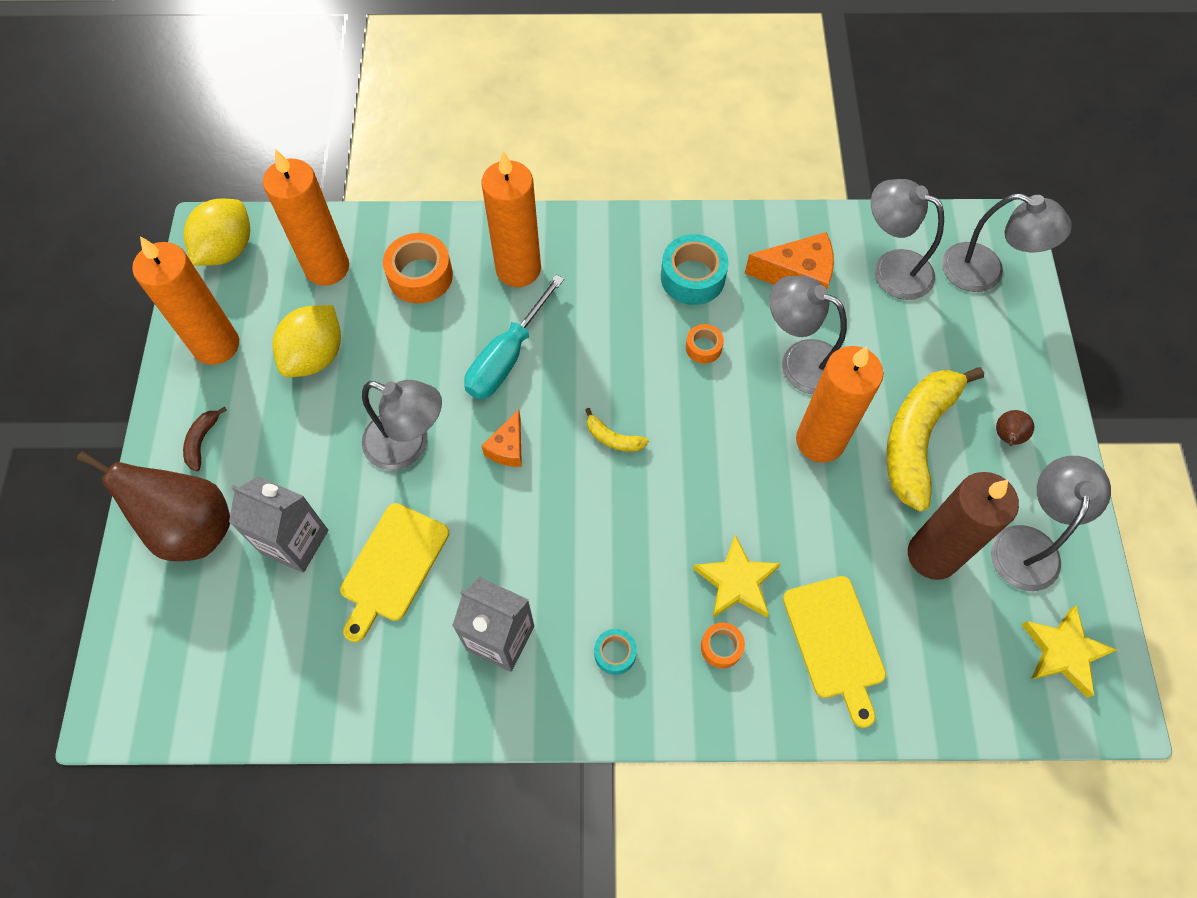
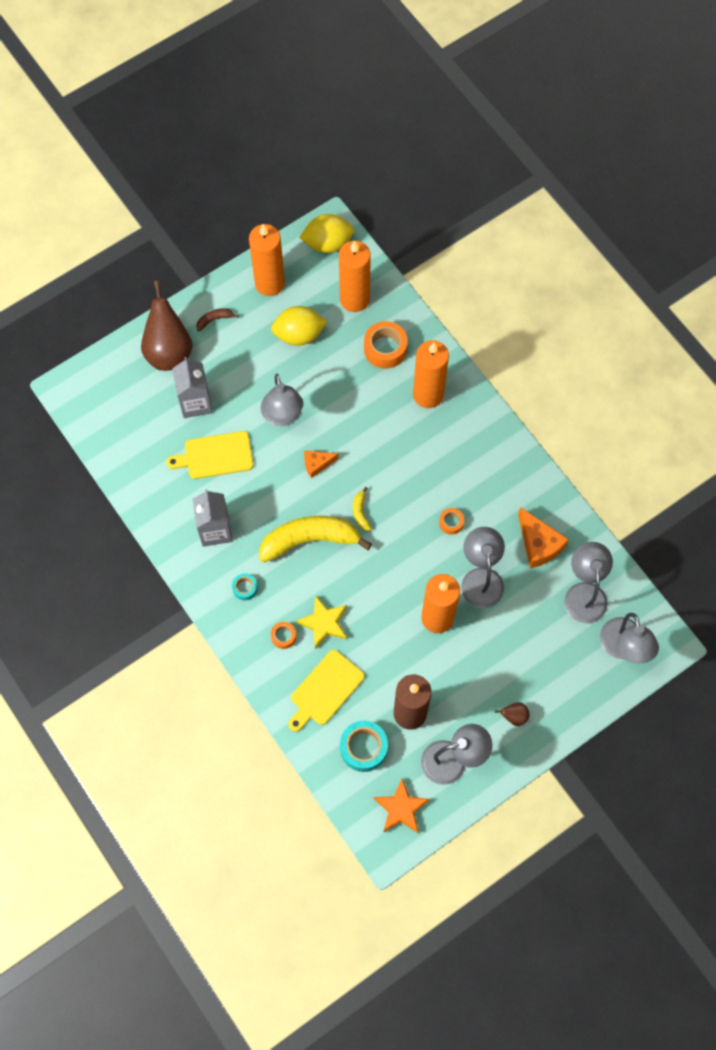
camera: 55 degrees right, 5 degrees up
turquoise screwdriver [464,275,564,399] -> none
turquoise tape [661,234,729,305] -> turquoise tape moved to [340,721,388,772]
yellow banana [886,367,984,512] -> yellow banana moved to [259,516,372,562]
yellow star [1022,605,1118,698] -> orange star [374,779,430,833]

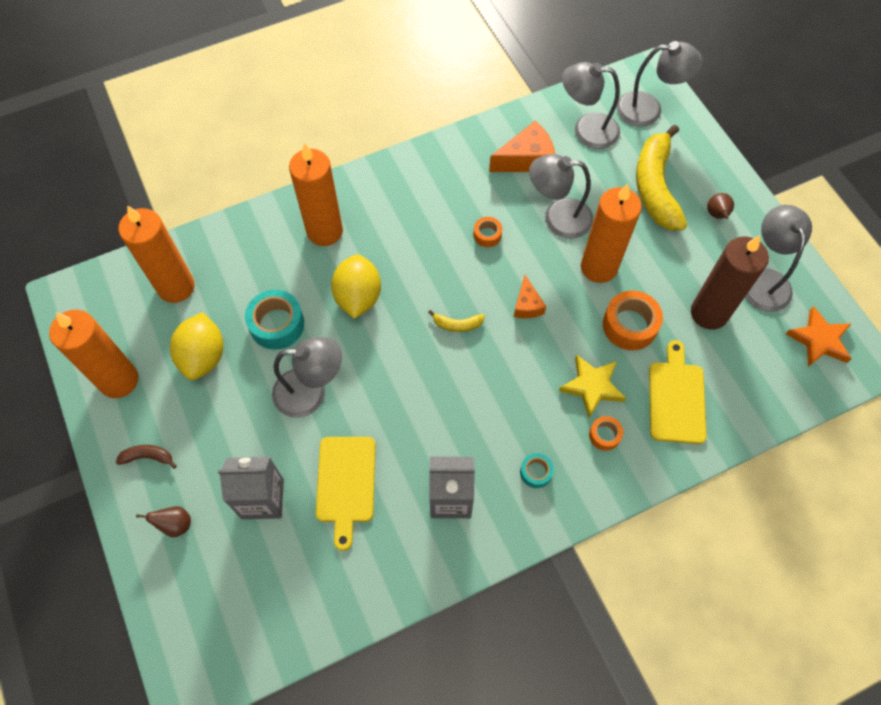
camera: 80 degrees left, 5 degrees down
brown pear [141,281,193,371] -> brown pear [136,506,191,537], size x0.43
brown banana [196,308,239,331] -> brown banana turned 105 degrees clockwise [116,445,177,469]
yellow banana [259,516,372,562] -> yellow banana moved to [636,125,687,231]
yellow cutting board [288,650,365,732] -> yellow cutting board turned 135 degrees counterclockwise [649,340,707,444]
yellow lemon [299,214,354,253] -> yellow lemon moved to [331,254,381,319]
orange cheese [304,450,339,478] -> orange cheese moved to [514,275,546,318]
turquoise tape [340,721,388,772] -> turquoise tape moved to [245,290,304,350]
orange tape [364,321,408,369] -> orange tape moved to [603,291,663,350]

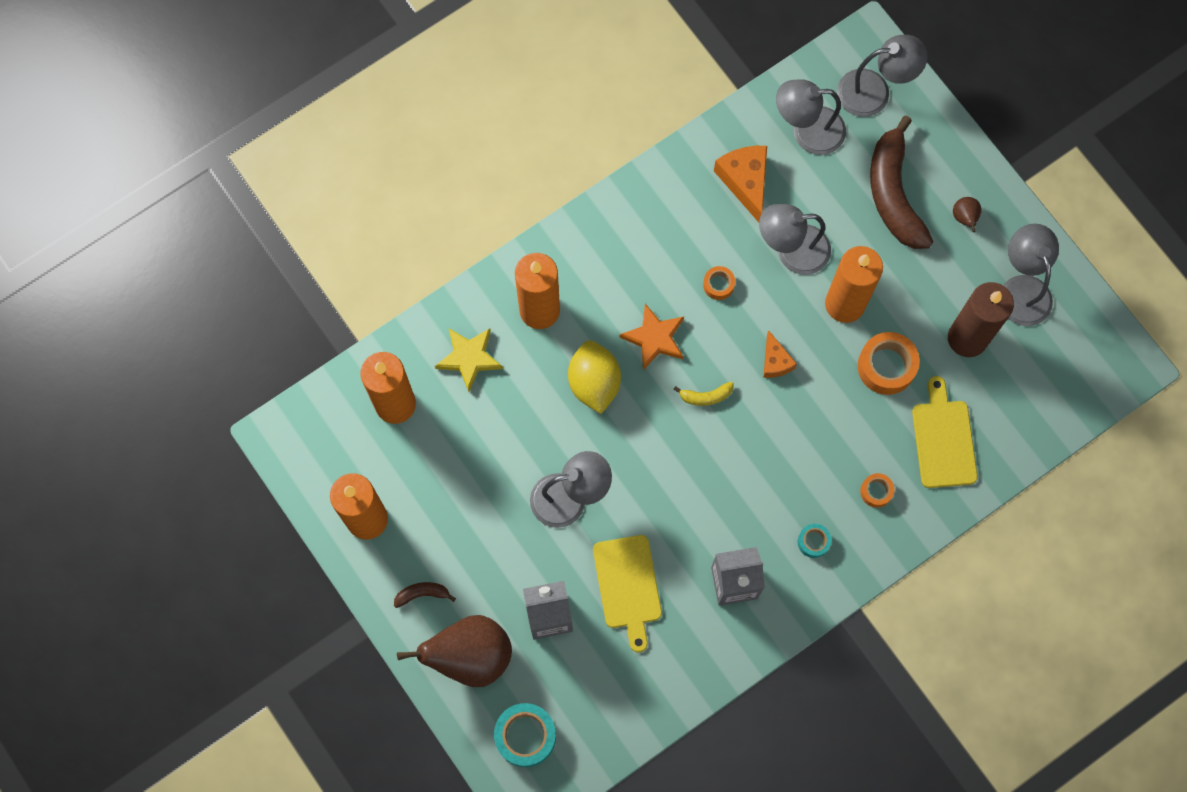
camera: 10 degrees left, 10 degrees up
brown pear [136,506,191,537] -> brown pear [397,615,512,687], size x2.35
yellow lemon [170,312,224,380] -> none
turquoise tape [245,290,304,350] -> turquoise tape moved to [494,703,556,767]
orange cheese [489,121,555,172] -> orange cheese turned 75 degrees counterclockwise [714,146,767,222]
yellow star [559,355,626,418] -> yellow star moved to [435,328,503,392]
yellow banana [636,125,687,231] -> brown banana [870,116,933,249]
orange star [786,306,852,367] -> orange star moved to [620,304,684,370]

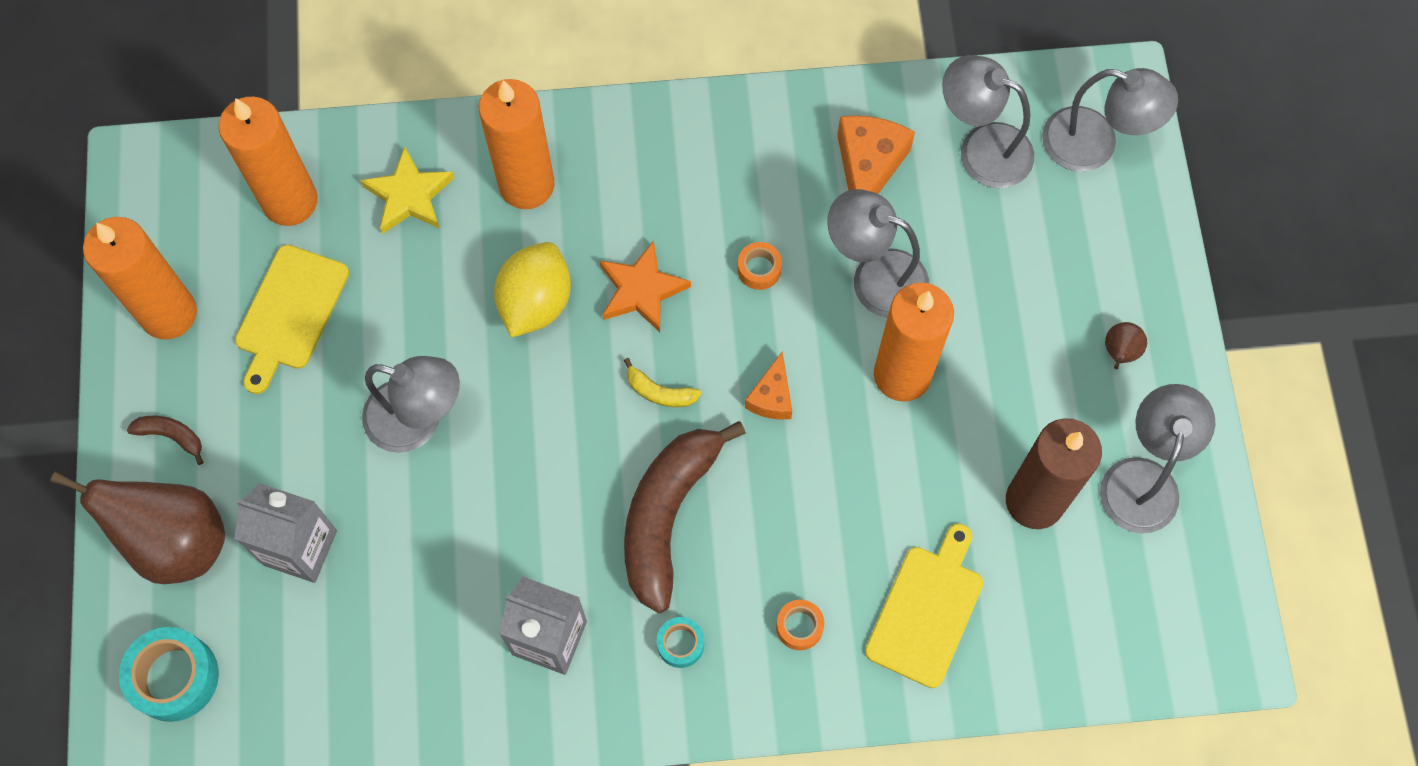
camera: 30 degrees right, 5 degrees down
yellow cutting board [593,535,662,652] -> yellow cutting board moved to [235,245,349,394]
orange tape [858,332,920,395] -> none
brown banana [870,116,933,249] -> brown banana moved to [624,421,746,613]

